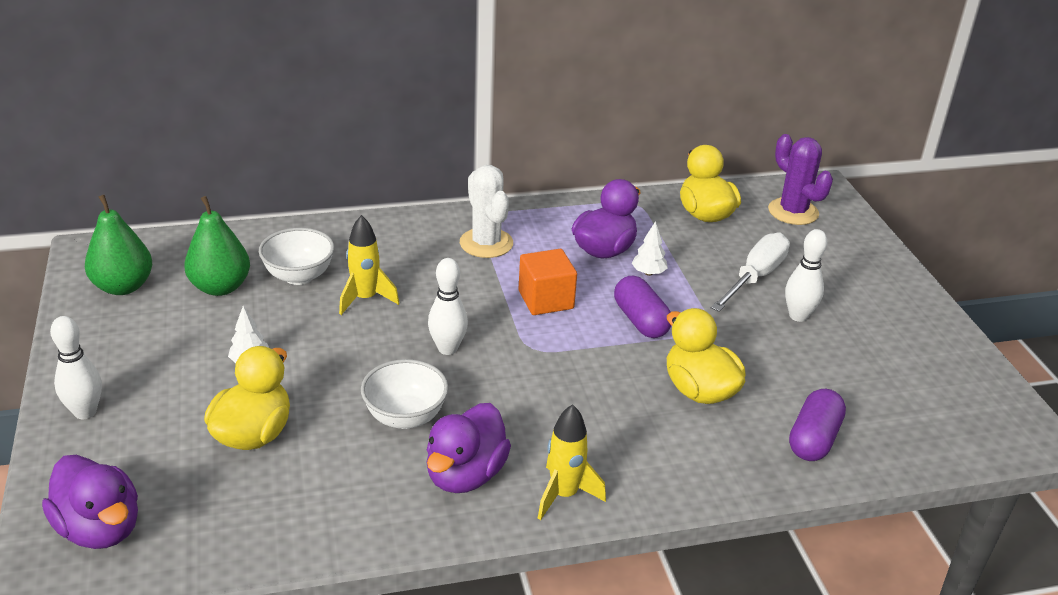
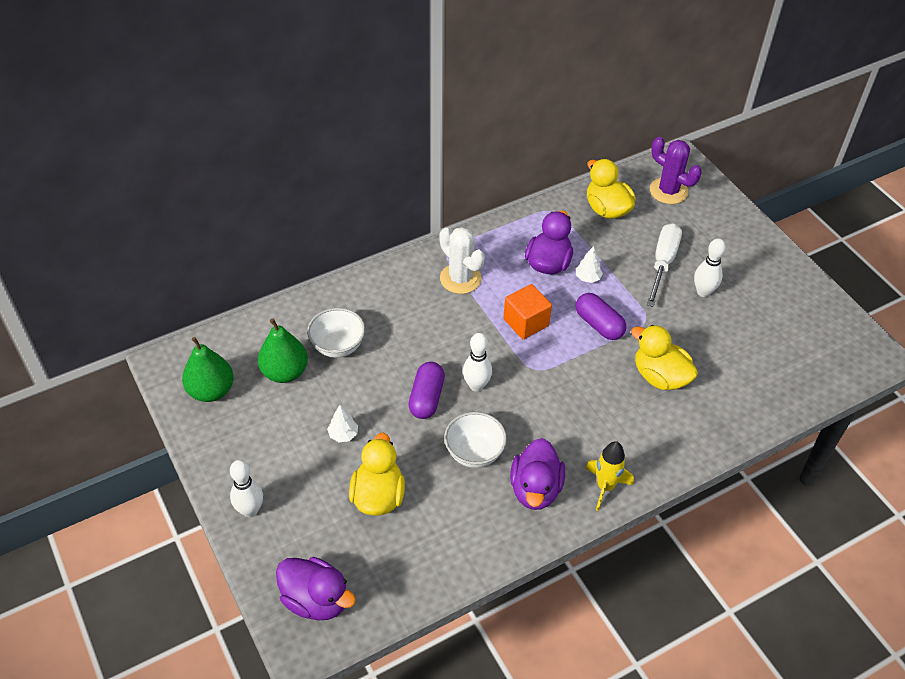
camera: 15 degrees left, 15 degrees up
yellow rocket [339,215,399,315] -> none
purple capsule [789,389,846,461] -> purple capsule moved to [408,362,445,419]

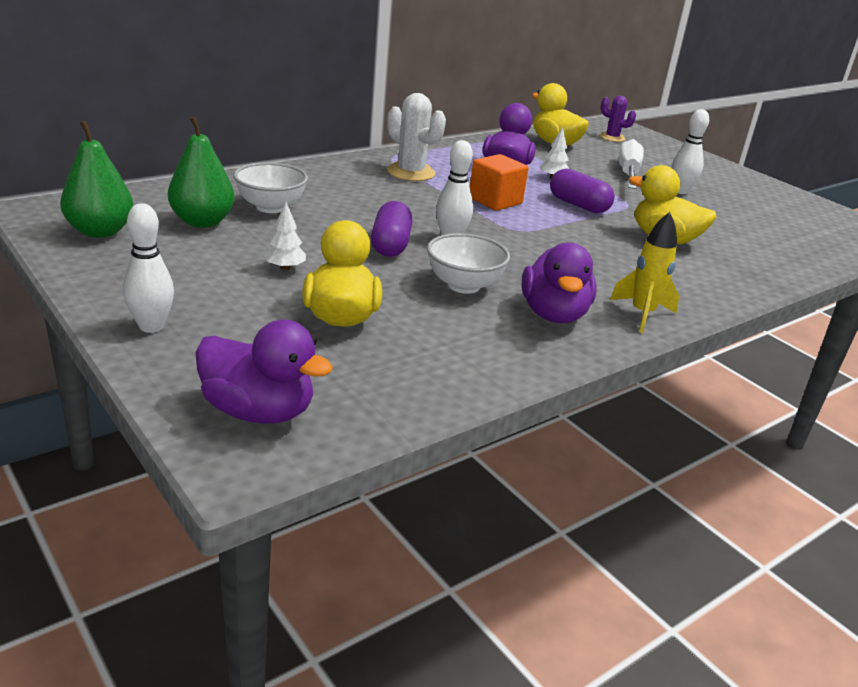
camera: 10 degrees left, 20 degrees down
purple cactus [650,137,702,204] -> purple cactus [600,96,636,142], size x0.64

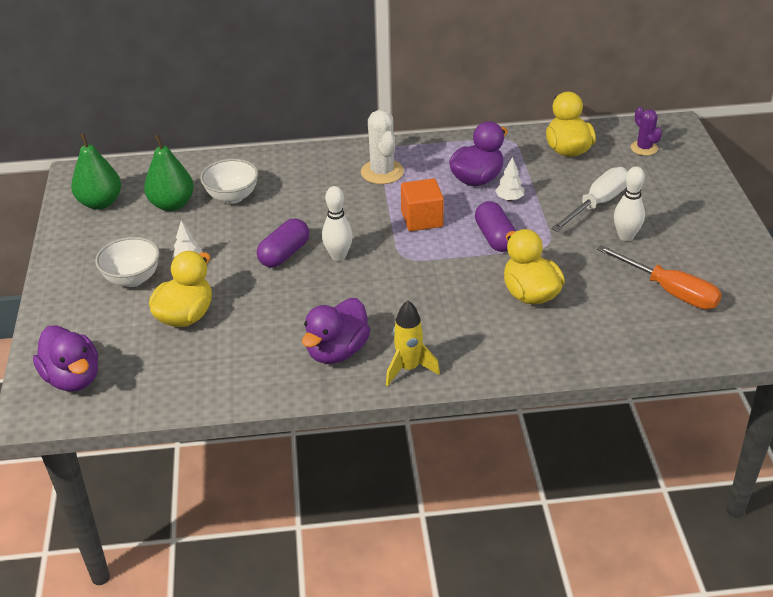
camera: 35 degrees right, 10 degrees up
white bowling pin [123,203,174,333] -> none
white bowl [427,233,510,294] -> white bowl moved to [95,237,160,287]
none -> orange screwdriver [597,245,722,309]

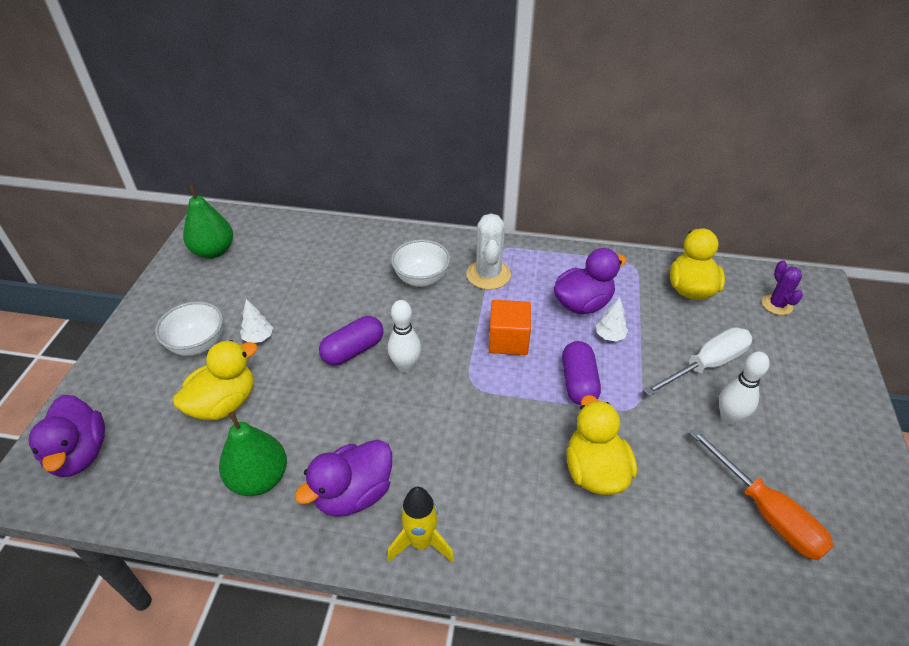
camera: 15 degrees right, 5 degrees up
green pear [144,135,194,211] -> green pear moved to [219,411,287,496]
white bowl [200,159,258,204] -> white bowl moved to [391,239,450,287]

